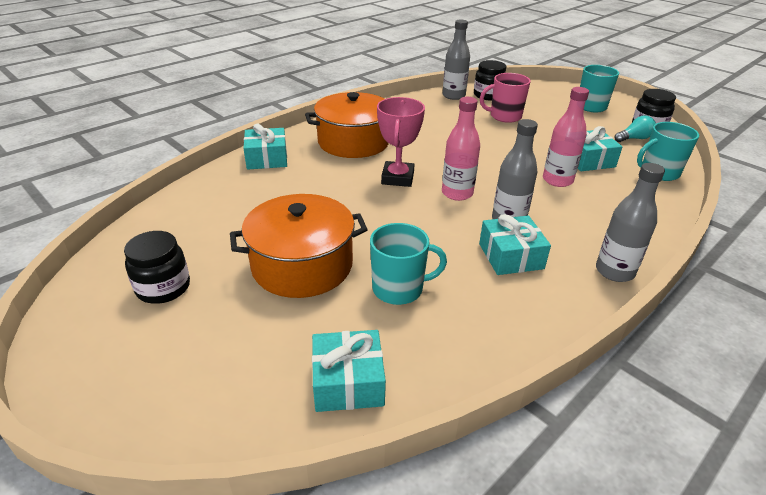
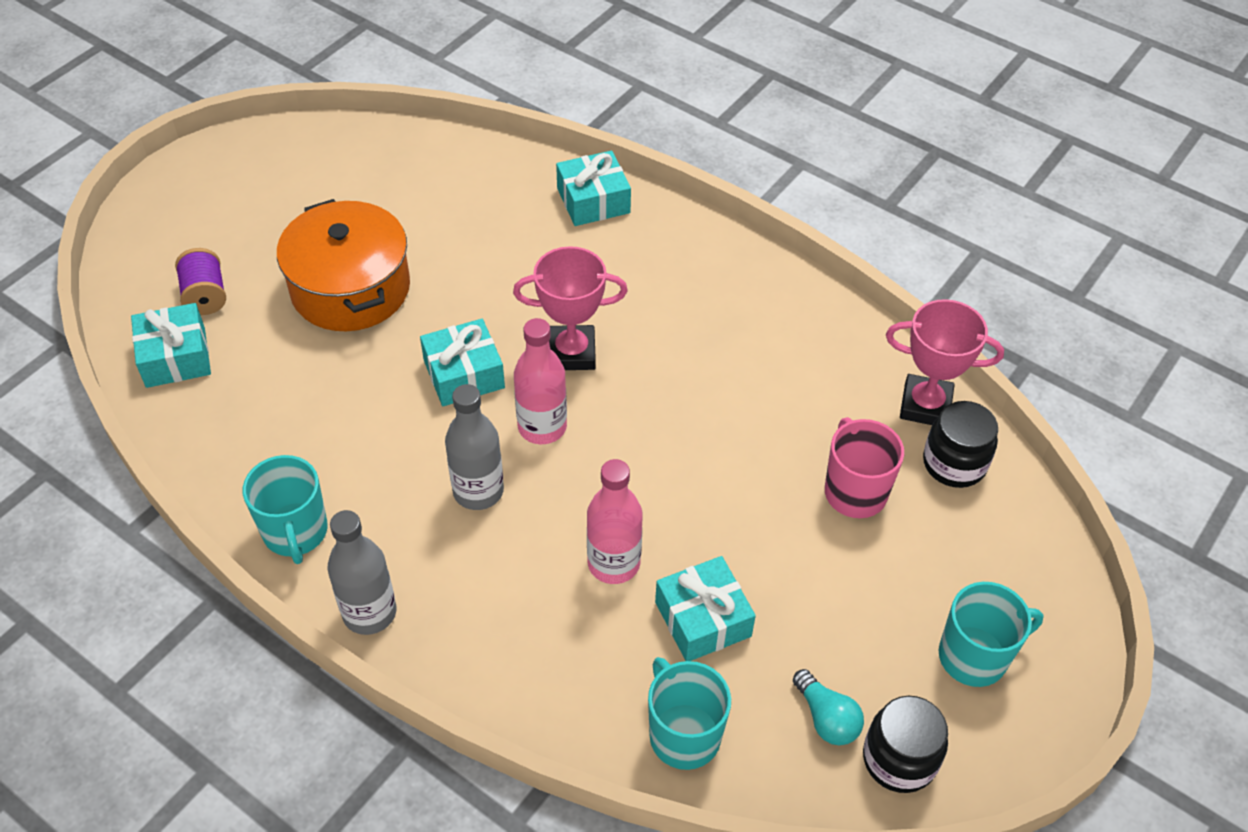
camera: 80 degrees right, 15 degrees up
black jar [124,231,190,304] -> none
orange pot [305,92,389,158] -> none
turquoise mug [370,223,447,305] -> turquoise mug moved to [243,455,328,564]
grey bottle [443,19,470,100] -> pink trophy [886,299,1004,425]
turquoise gift [479,214,551,275] -> turquoise gift moved to [420,319,505,406]
none -> purple spool [175,248,226,315]

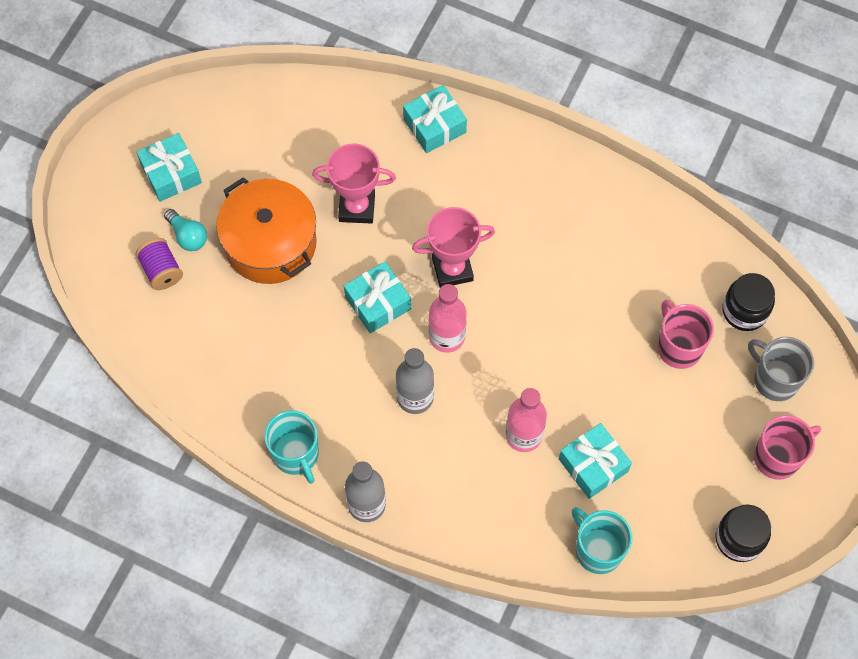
camera: 10 degrees left, 15 degrees up
turquoise gift [131,303,211,388] -> turquoise gift moved to [136,133,202,202]
turquoise light bulb [793,669,864,746] -> turquoise light bulb moved to [164,209,207,251]
pink trophy [886,299,1004,425] -> pink trophy moved to [312,143,396,224]
turquoise mug [938,582,1044,687] -> pink mug [754,415,821,480]
none -> grey mug [748,337,814,401]

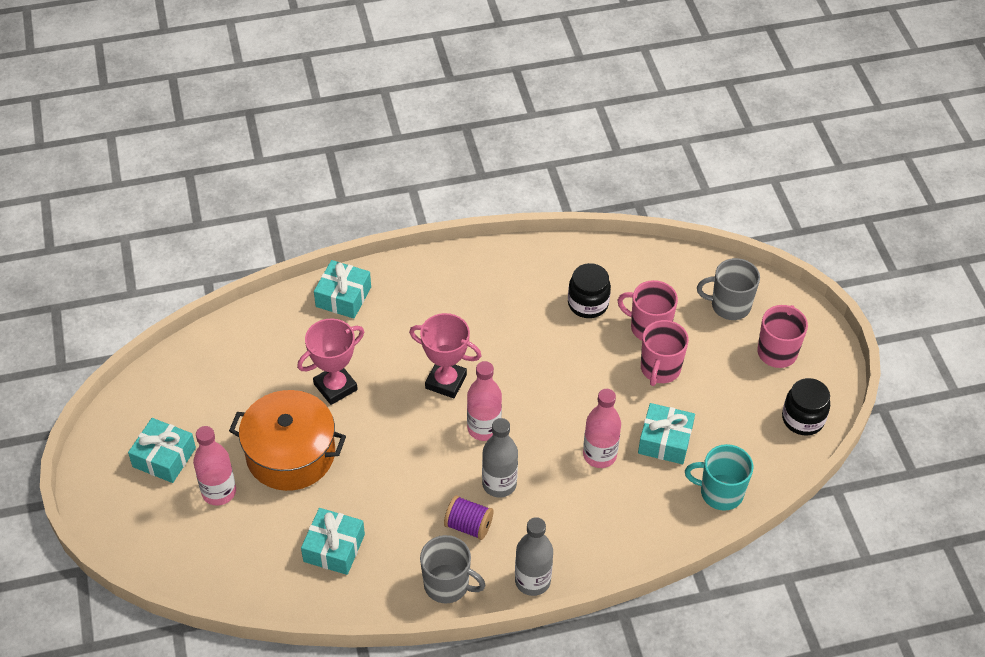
camera: 40 degrees left, 15 degrees down
purple spool [136,238,183,290] -> purple spool moved to [444,495,494,540]
turquoise light bulb [164,209,207,251] -> pink bottle [193,426,236,506]
turquoise mug [264,410,319,484] -> grey mug [420,535,486,604]
turquoise gift [344,262,411,333] -> turquoise gift moved to [301,508,365,575]
pink trophy [412,207,495,288] -> pink trophy turned 75 degrees clockwise [409,313,482,398]
black jar [722,273,775,331] -> black jar moved to [568,263,611,318]
none -> pink mug [641,320,689,386]

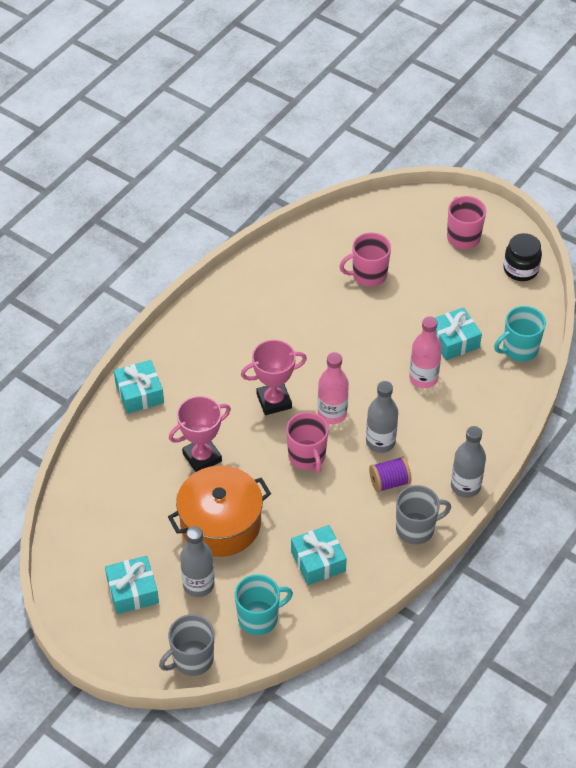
camera: 40 degrees left, 0 degrees up
pink bottle [193,426,236,506] -> grey bottle [180,526,215,597]
pink trophy [297,318,364,405] -> pink trophy turned 45 degrees clockwise [169,396,231,472]
black jar [568,263,611,318] -> none
pink mug [641,320,689,386] -> pink mug moved to [286,412,328,473]
grey mug [697,258,760,320] -> grey mug moved to [159,614,214,676]
none -> turquoise mug [235,574,293,635]

